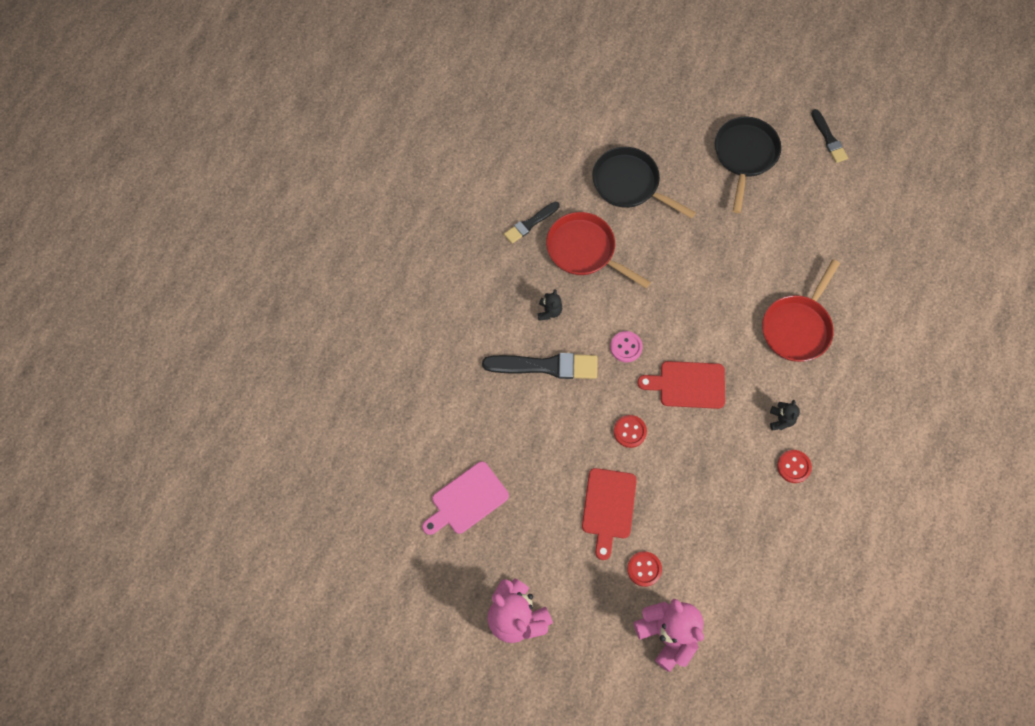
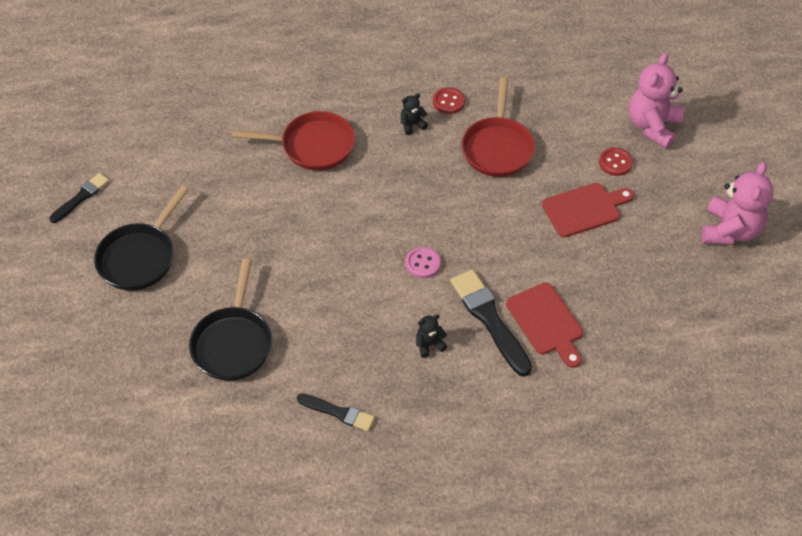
camera: 120 degrees left, 15 degrees down
pink cutting board [422,461,509,535] -> none
red pan [546,212,651,289] -> red pan moved to [462,77,535,177]
red button [614,415,647,448] -> none
red cutting board [637,361,725,409] -> red cutting board moved to [506,283,583,368]
black pan [715,117,781,213] -> black pan turned 45 degrees counterclockwise [94,185,189,291]

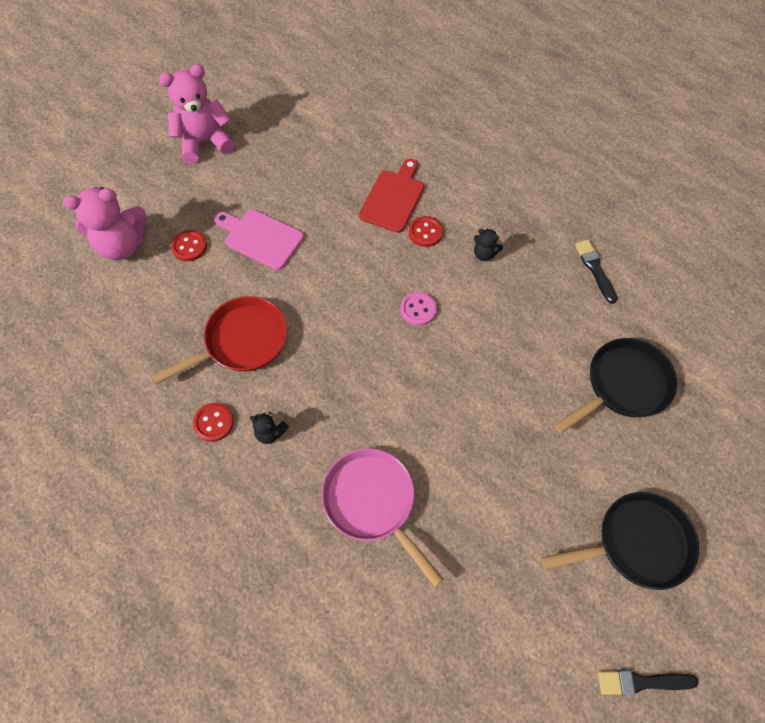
camera: 130 degrees left, 10 degrees up
red pan [231,111,355,171] -> pink pan [321,448,444,587]
black brush [450,269,532,376] -> red button [409,216,443,247]
red cutting board [542,183,634,238] -> pink cutting board [214,209,304,270]

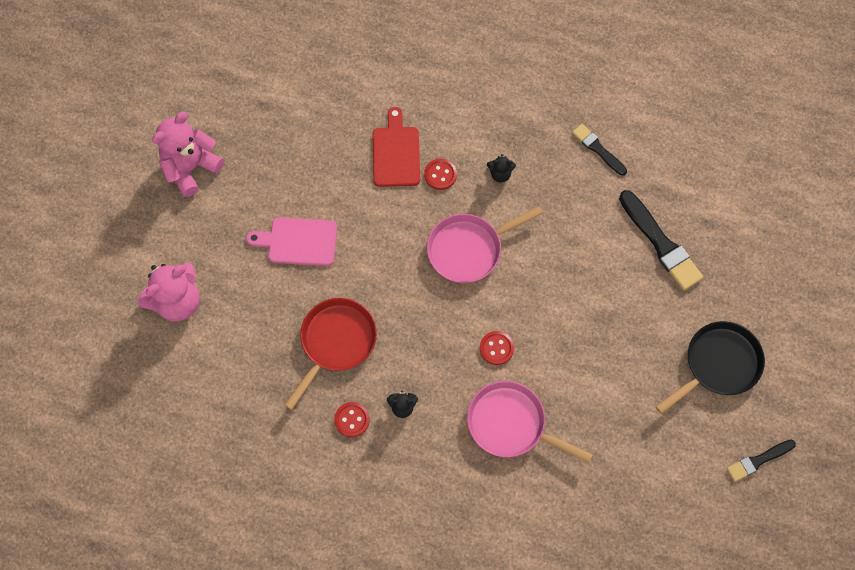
camera: 25 degrees left, 5 degrees up
red button [171,230,207,261] -> red button moved to [480,331,514,365]
pink button [400,292,437,326] -> pink pan [427,206,543,283]
black pan [554,338,677,434] -> black brush [619,190,703,290]

